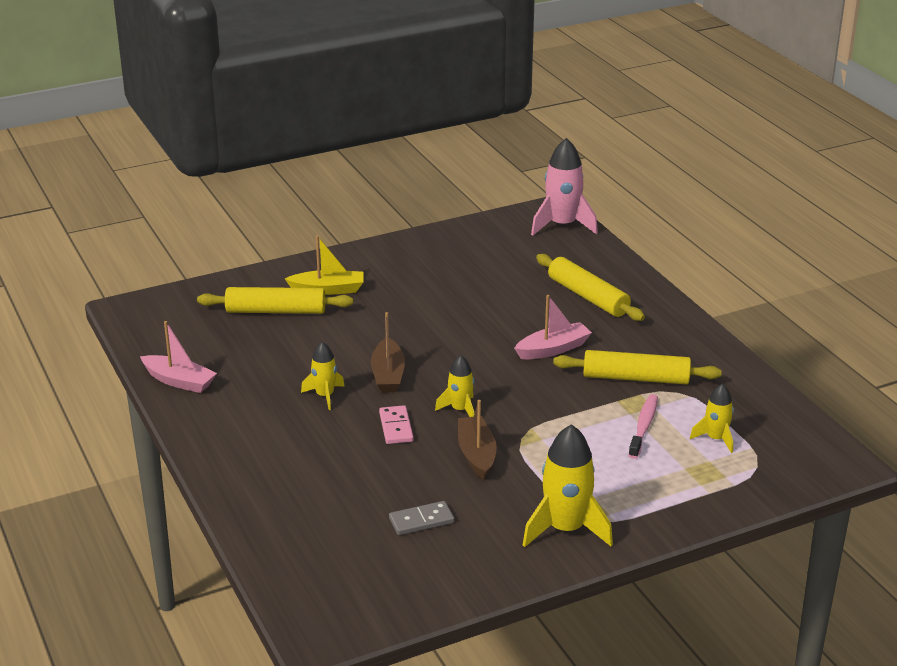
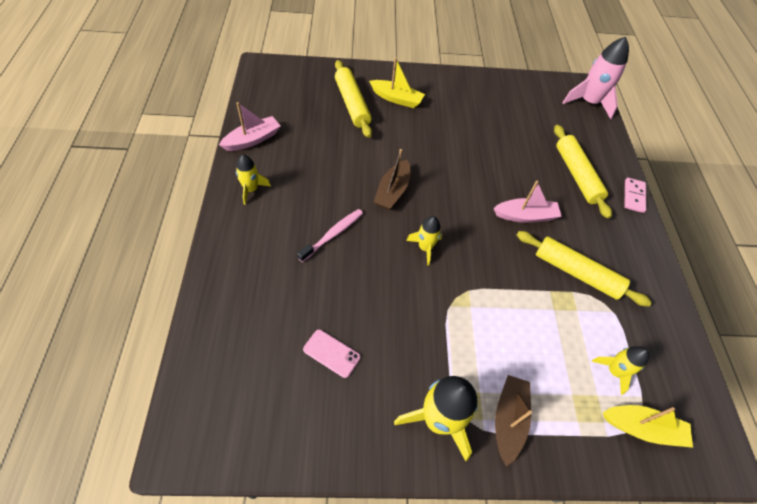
camera: 20 degrees right, 25 degrees up
pink boat [140,321,217,393] -> pink boat turned 90 degrees counterclockwise [219,102,281,151]
yellow rolling pin [197,287,354,314] -> yellow rolling pin turned 45 degrees clockwise [335,60,372,138]
yellow rocket [301,342,345,410] -> yellow rocket moved to [236,155,271,205]
pink domino [379,405,414,444] -> pink domino moved to [624,178,646,213]
grey domino [389,501,454,535] -> pink phone [303,329,361,378]
brown boat [458,400,497,479] -> brown boat moved to [495,375,532,466]
pink toothbrush [628,394,658,459] -> pink toothbrush moved to [297,209,363,262]
none -> yellow boat [603,405,693,448]

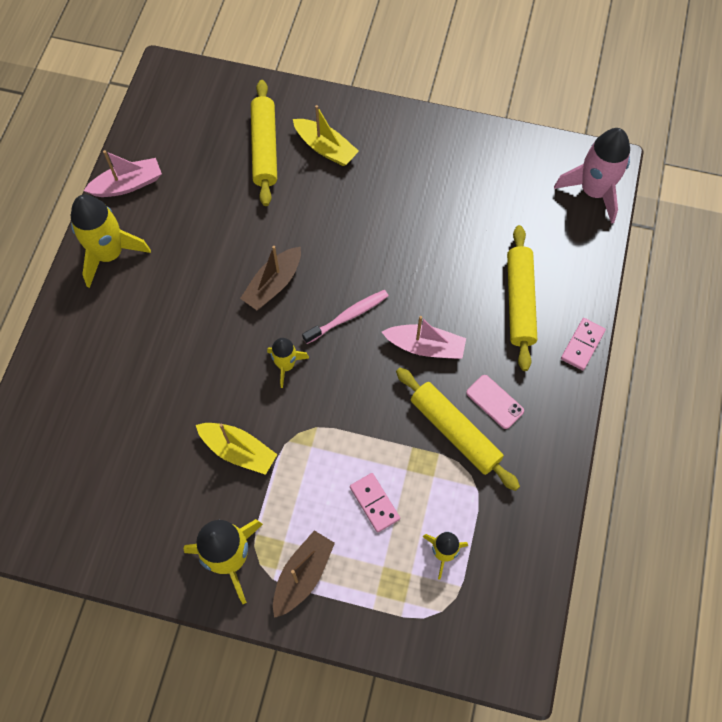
camera: 20 degrees right, 10 degrees up
yellow rocket [236,155,271,205] -> yellow rocket [71,195,151,288], size x1.77
pink toothbrush [297,209,363,262] -> pink toothbrush moved to [302,290,389,344]
pink phone [303,329,361,378] -> pink phone moved to [466,375,524,429]
yellow boat [603,405,693,448] -> yellow boat moved to [196,423,277,475]
none -> pink domino [350,473,400,533]

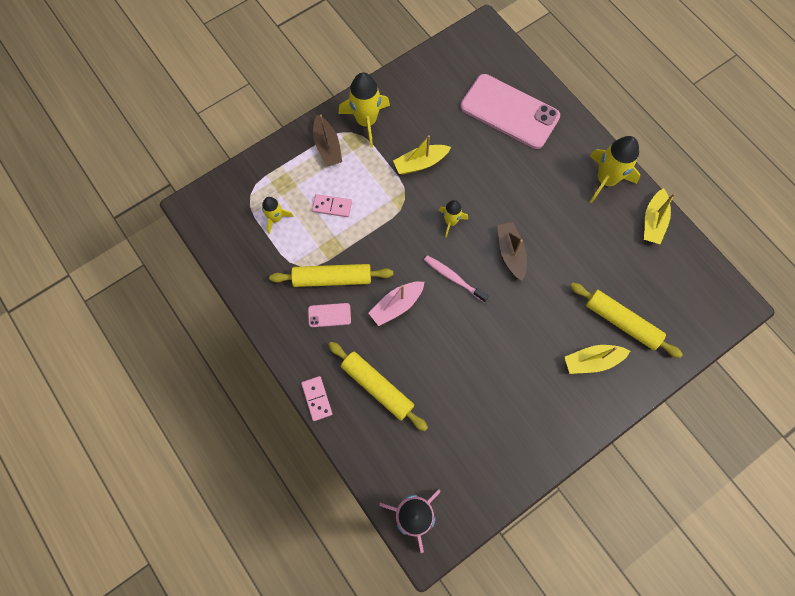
camera: 130 degrees right, 5 degrees up
pink boat [83,150,162,197] -> yellow boat [644,188,675,244]
pink toothbrush [302,290,389,344] -> pink toothbrush turned 120 degrees clockwise [424,255,488,302]
none -> pink phone [460,74,560,149]

